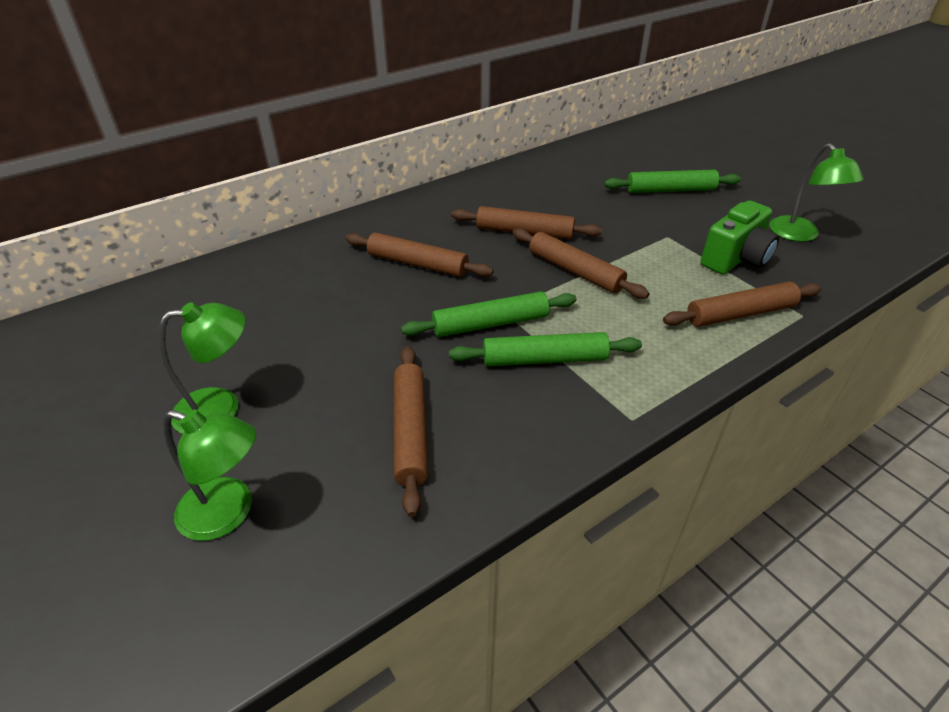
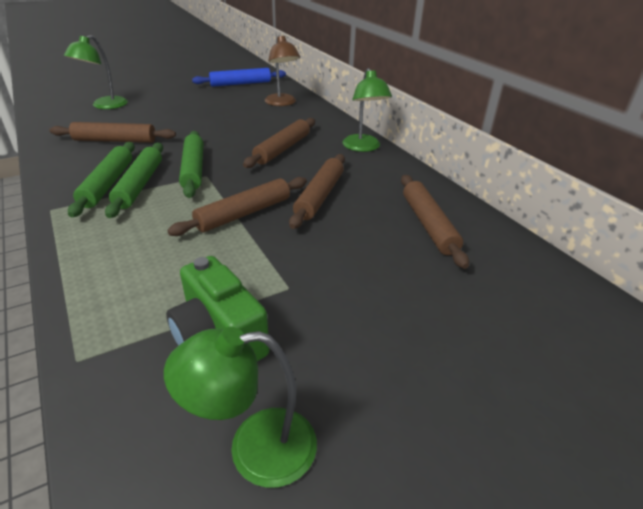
camera: 95 degrees right, 5 degrees down
green lamp [158,302,246,434] -> green lamp moved to [343,68,392,152]
green rolling pin [604,170,741,193] -> green rolling pin moved to [68,142,135,217]
brown rolling pin [663,282,821,327] -> brown rolling pin moved to [401,175,469,269]
none -> blue rolling pin [192,68,286,87]
none -> brown lamp [265,35,300,106]

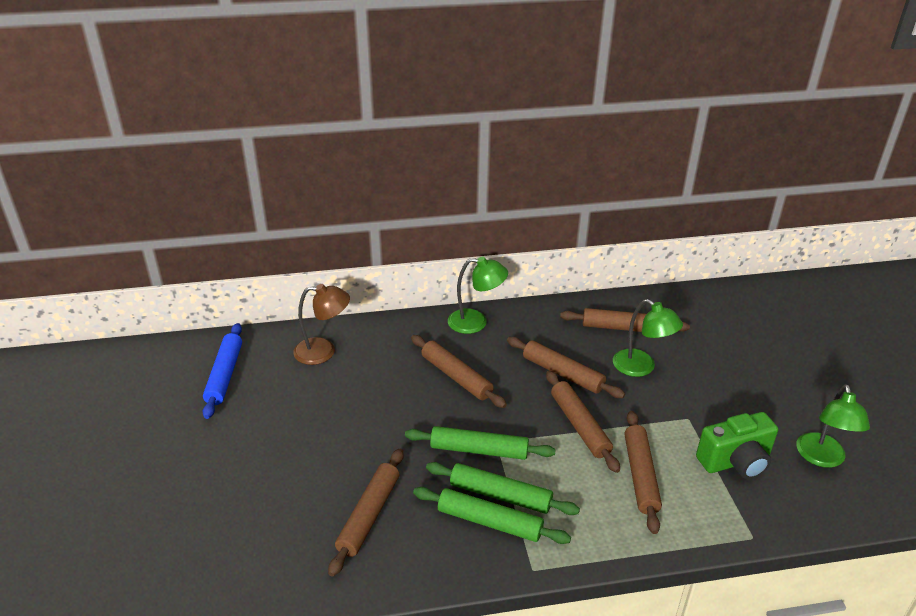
camera: 70 degrees left, 0 degrees up
green lamp [64,35,128,109] -> green lamp moved to [613,299,683,377]
none -> brown rolling pin [624,411,662,534]

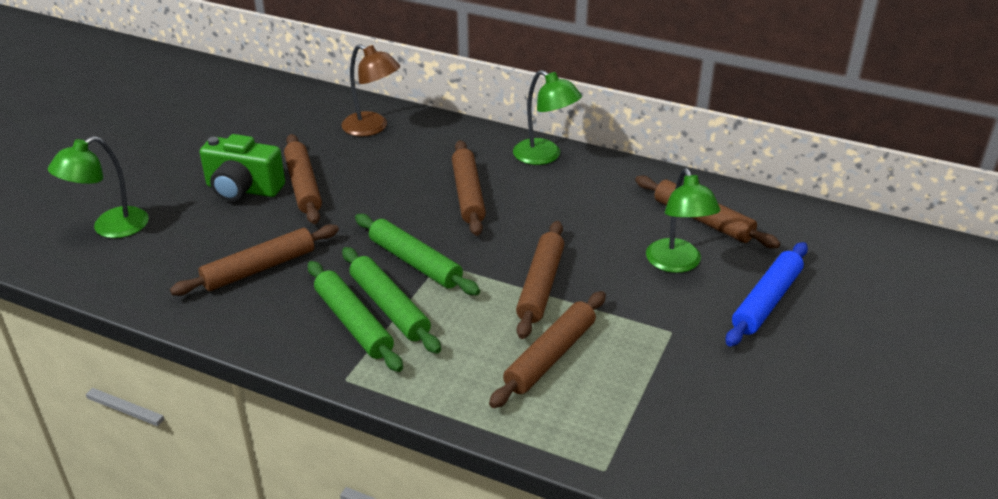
camera: 35 degrees right, 0 degrees up
blue rolling pin [203,323,242,419] -> blue rolling pin moved to [726,242,808,347]
brown rolling pin [507,337,625,398] -> brown rolling pin moved to [284,134,322,224]
green camera [696,412,778,479] -> green camera moved to [200,134,285,201]
green lamp [796,384,870,468] -> green lamp moved to [48,136,149,238]

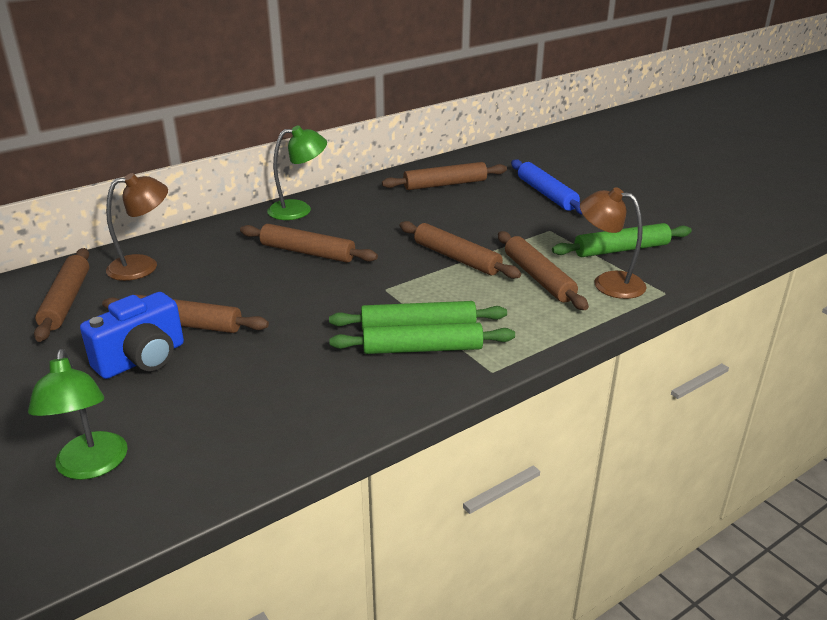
camera: 60 degrees left, 5 degrees down
brown rolling pin [170,224,339,296] -> brown rolling pin moved to [34,248,89,342]
green camera [200,134,285,201] -> blue camera [80,292,184,379]
green rolling pin [355,214,480,295] -> green rolling pin moved to [552,223,692,257]
green lamp [646,168,720,273] -> none
none -> brown lamp [580,187,646,299]

